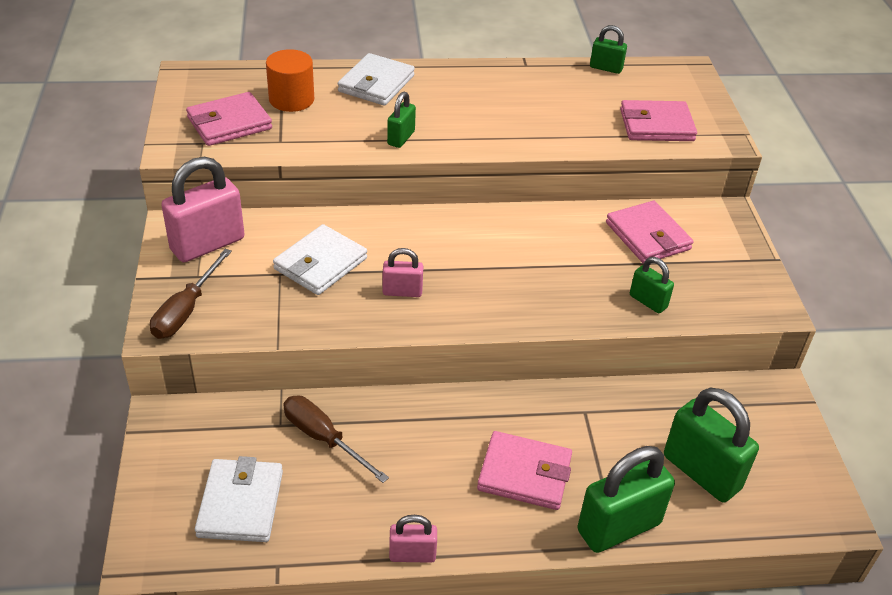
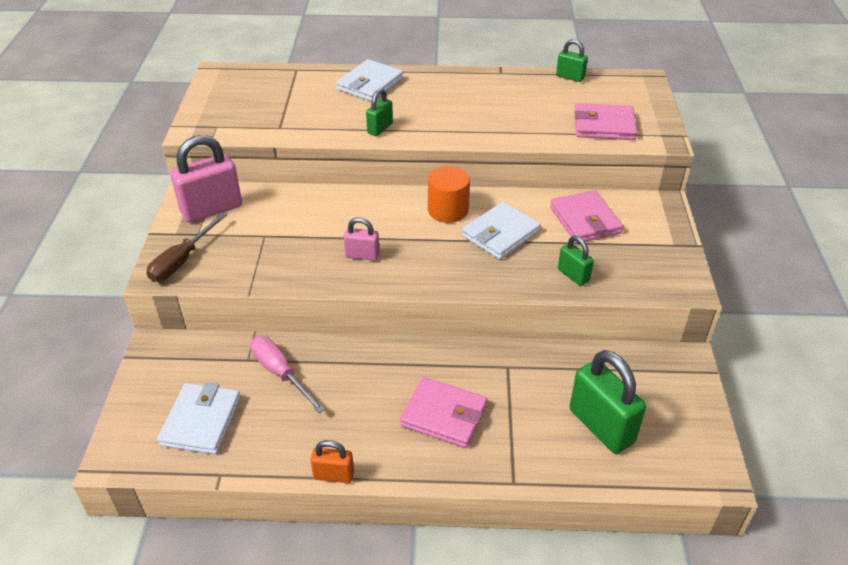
camera: 10 degrees right, 0 degrees up
pink wallet [186,92,272,146] -> none
orange cylinder [266,49,314,112] -> orange cylinder moved to [428,166,470,223]
white wallet [273,224,367,295] -> white wallet moved to [462,202,541,260]
brown screwdriver [283,396,389,483] -> pink screwdriver [251,336,325,413]
pink padlock [389,515,437,563] -> orange padlock [310,440,354,483]
green padlock [577,446,675,553] -> none

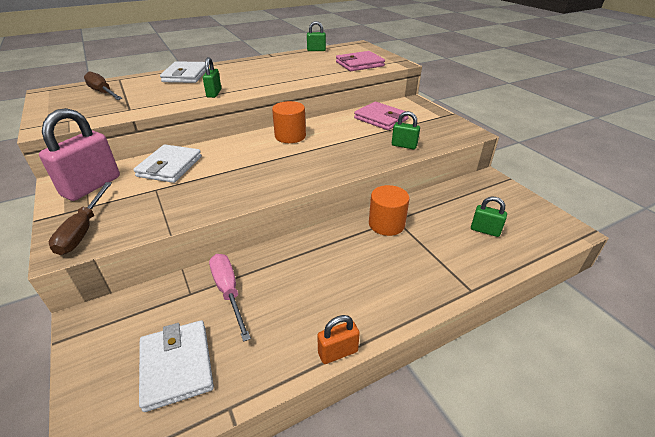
camera: 30 degrees left, 5 degrees down
pink screwdriver [251,336,325,413] -> pink screwdriver turned 45 degrees clockwise [209,254,251,342]
pink padlock [343,217,380,261] -> none
pink wallet [400,377,487,448] -> none
white wallet [462,202,541,260] -> white wallet moved to [133,144,202,183]
green padlock [570,350,646,454] -> green padlock [471,197,507,237], size x0.53
none -> brown screwdriver [84,72,122,100]
none -> orange cylinder [369,185,409,236]

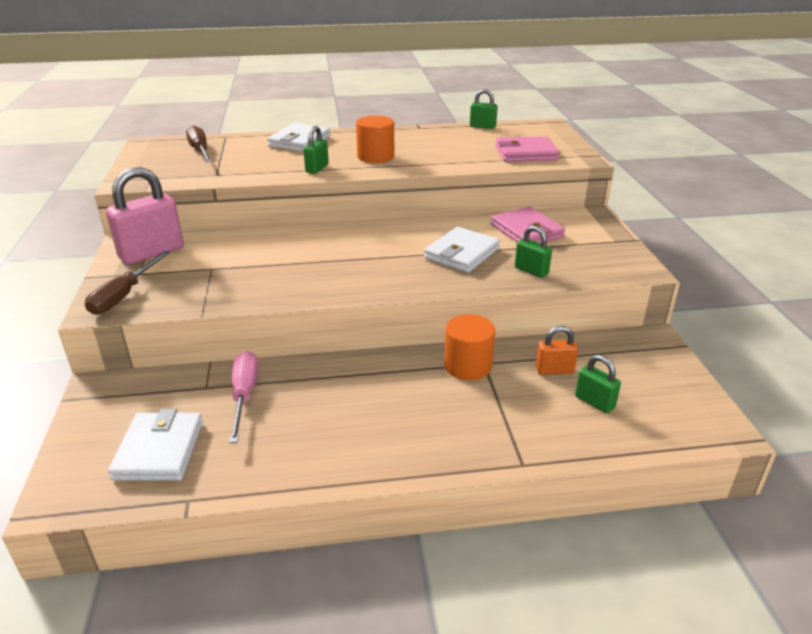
camera: 20 degrees right, 5 degrees down
white wallet [133,144,202,183] -> white wallet moved to [424,227,500,273]
orange cylinder [272,101,306,143] -> orange cylinder moved to [356,115,394,163]
orange padlock [317,315,360,364] -> orange padlock moved to [536,326,578,375]

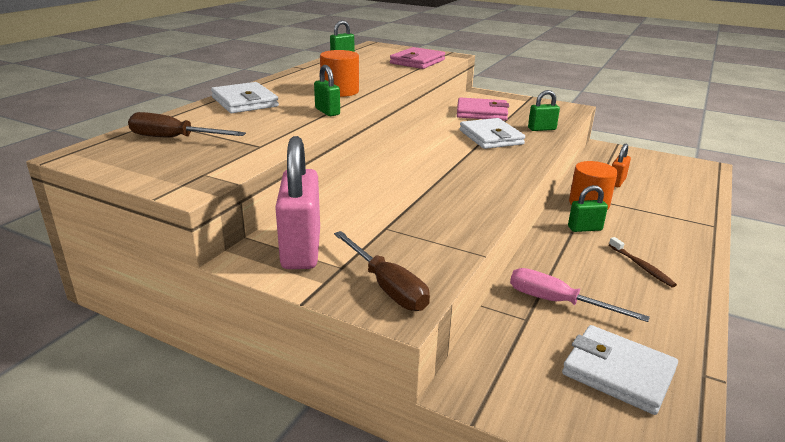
camera: 55 degrees left, 5 degrees down
green padlock [575,355,621,413] -> green padlock moved to [568,185,608,232]
none -> brown toothbrush [609,237,677,288]

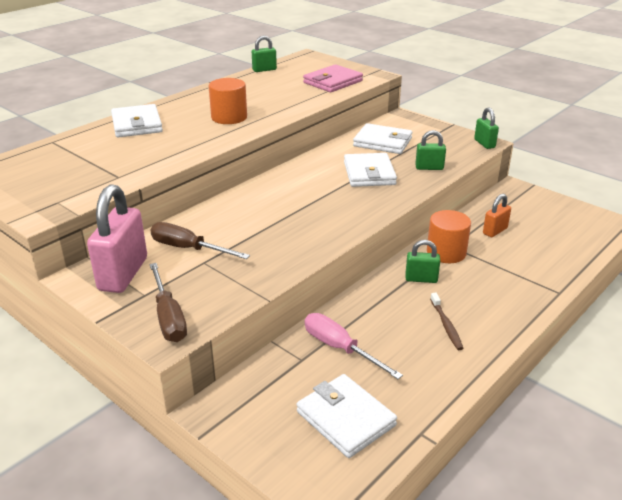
camera: 15 degrees right, 5 degrees up
brown screwdriver [128,112,246,137] -> brown screwdriver moved to [150,222,250,259]
green padlock [314,65,340,116] -> green padlock moved to [474,107,499,149]
pink wallet [457,98,509,121] -> white wallet [353,123,413,154]

